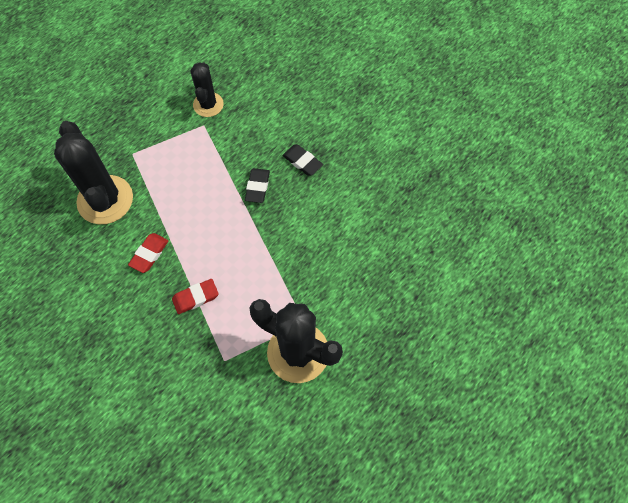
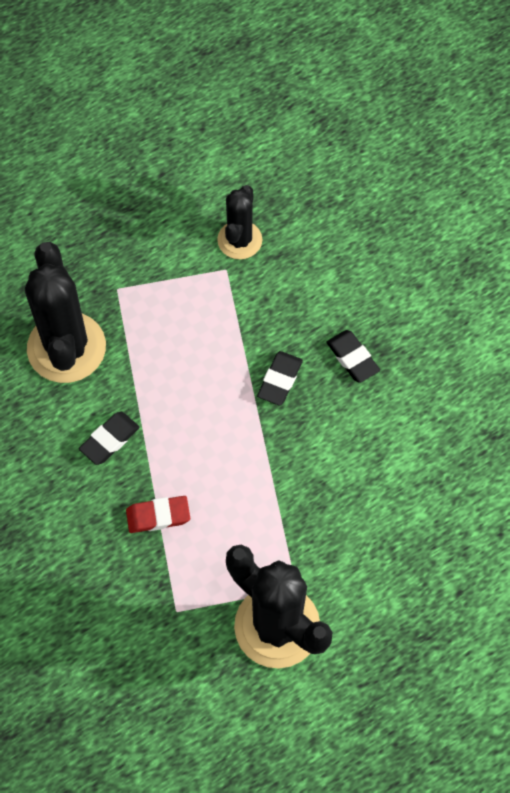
camera: 15 degrees right, 0 degrees up
red eraser [128,233,168,273] -> black eraser [79,412,140,465]

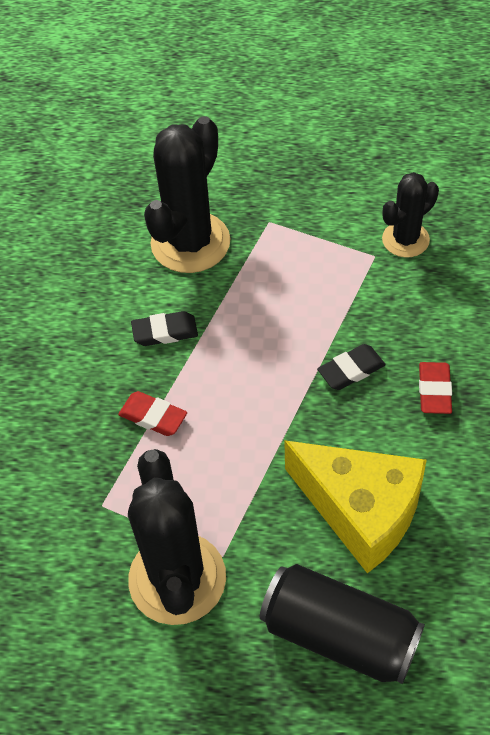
camera: 40 degrees right, 10 degrees down
black eraser [326,330,380,383] -> red eraser [419,362,452,414]
none -> black can [260,564,425,684]
none -> yellow cheese [284,440,427,573]

